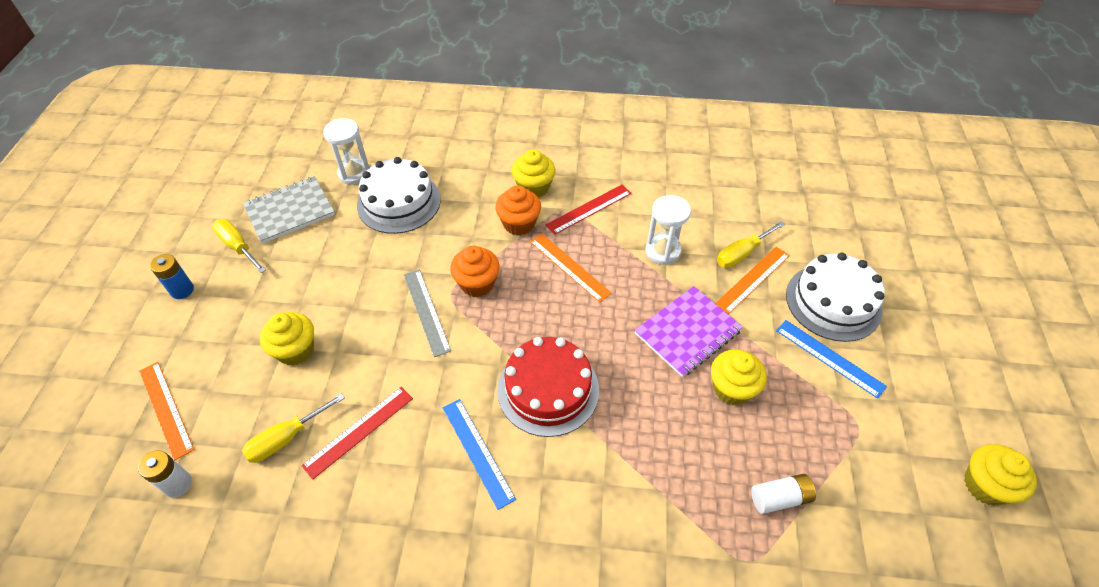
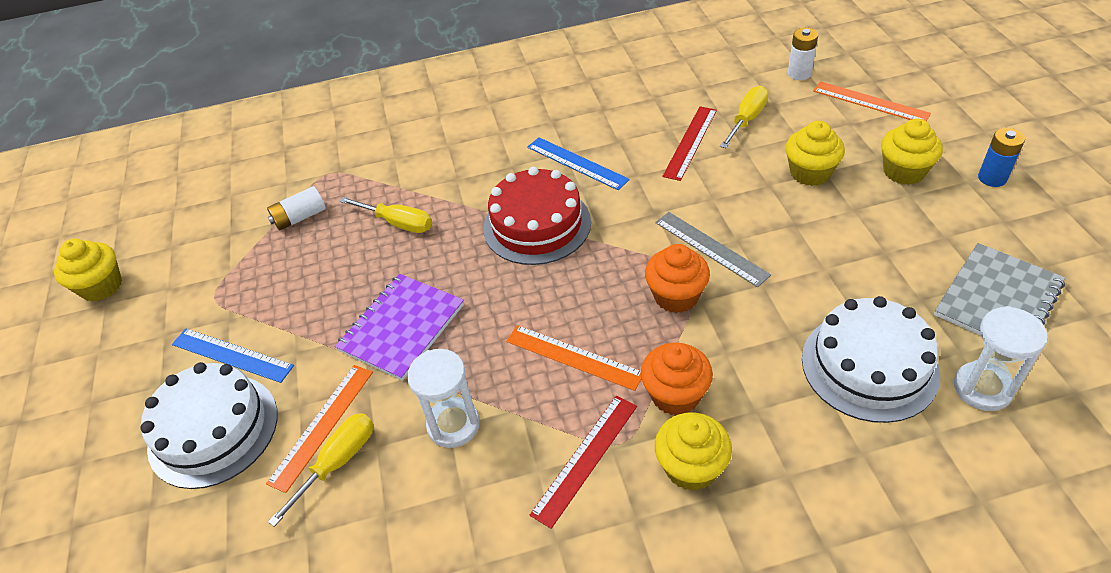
camera: 165 degrees right, 5 degrees down
yellow screwdriver [212,219,266,273] -> yellow screwdriver moved to [339,197,432,233]
yellow cupcake [711,349,767,405] -> yellow cupcake moved to [881,118,943,185]

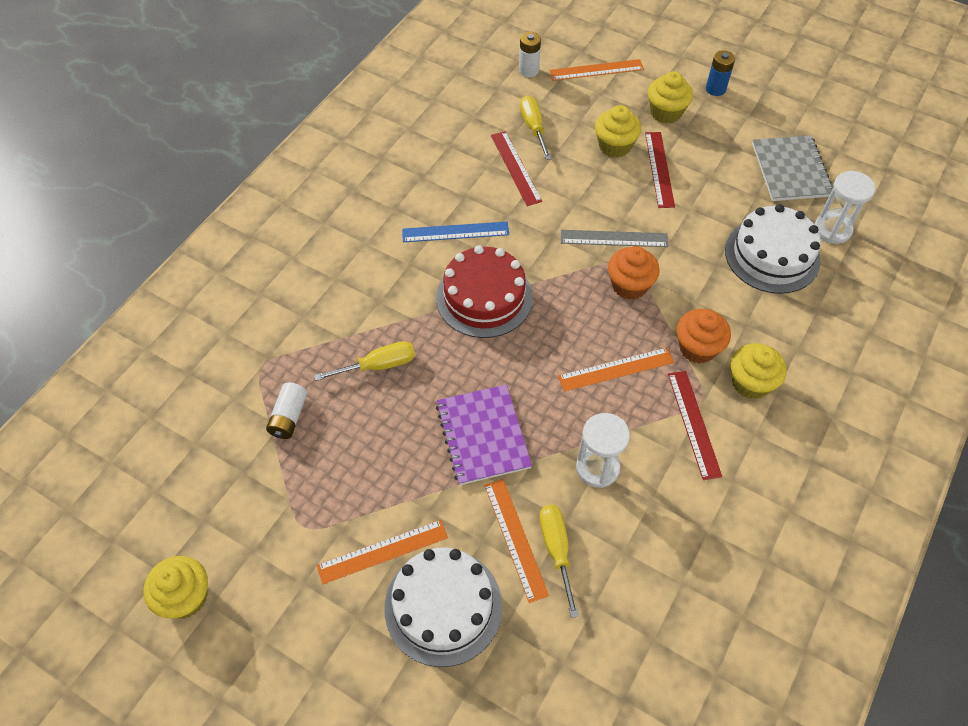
camera: 50 degrees left, 10 degrees up
blue ruler [172,329,294,383] -> orange ruler [317,520,448,584]
none -> red ruler [645,132,675,208]

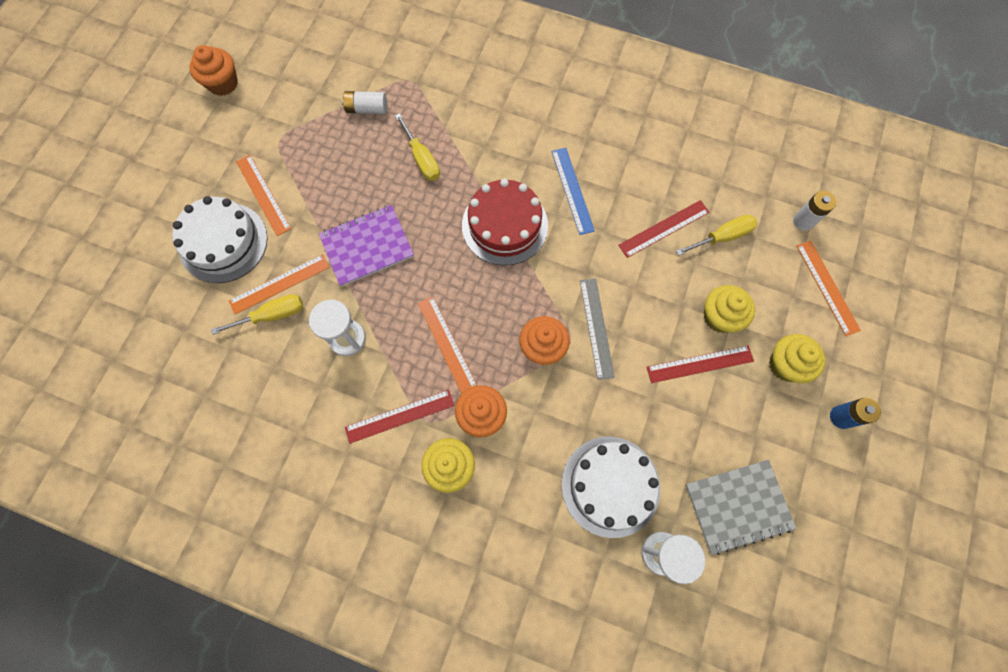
camera: 80 degrees right, 15 degrees up
yellow cupcake [144,556,208,618] -> orange cupcake [190,45,238,96]

